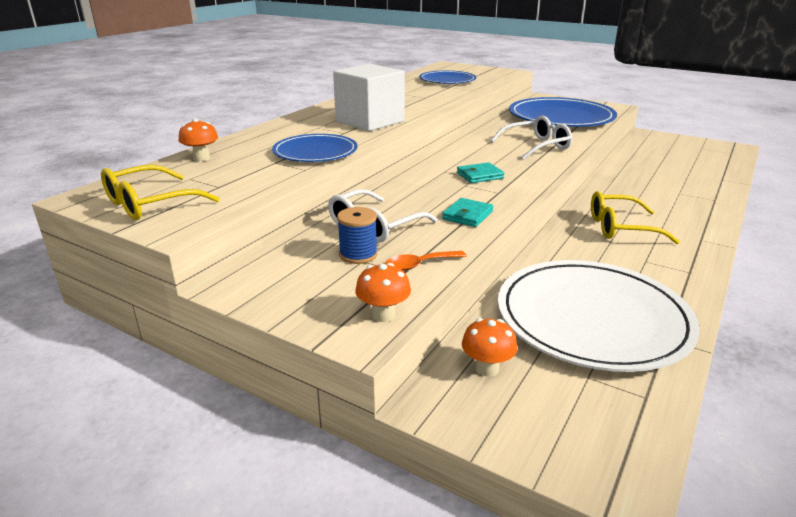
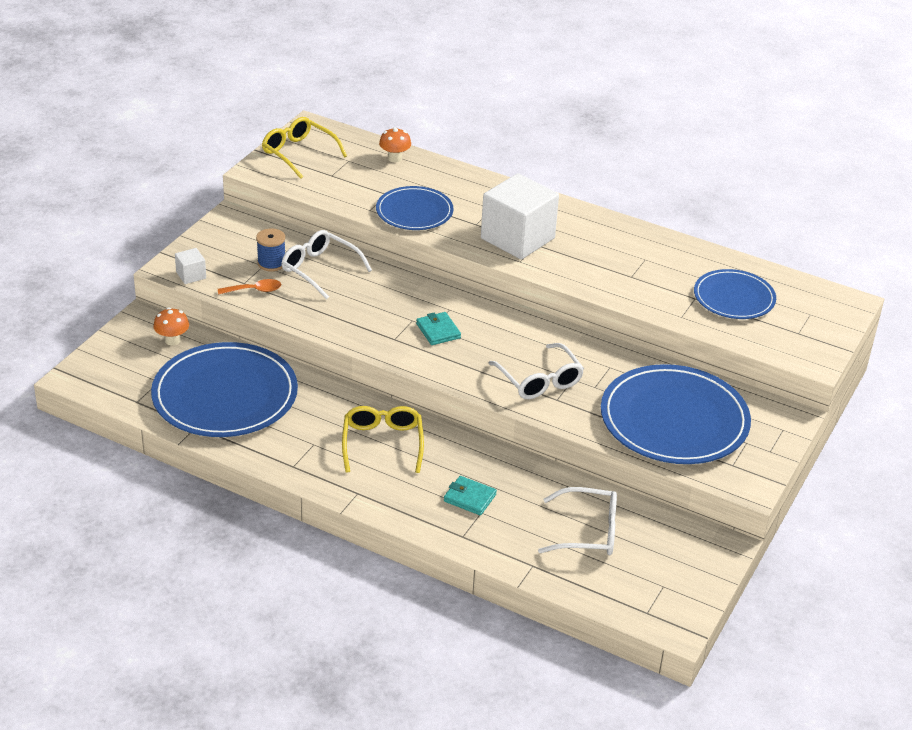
camera: 85 degrees right, 10 degrees up
orange mushroom [355,263,411,322] -> white cube [175,248,206,284]
orange spoon [385,251,467,271] -> orange spoon turned 105 degrees clockwise [218,279,281,295]
turquoise wallet [442,198,493,227] -> turquoise wallet moved to [444,476,497,515]
white plate [498,260,700,372] -> blue plate [151,342,298,437]
none -> white glasses [538,487,617,555]

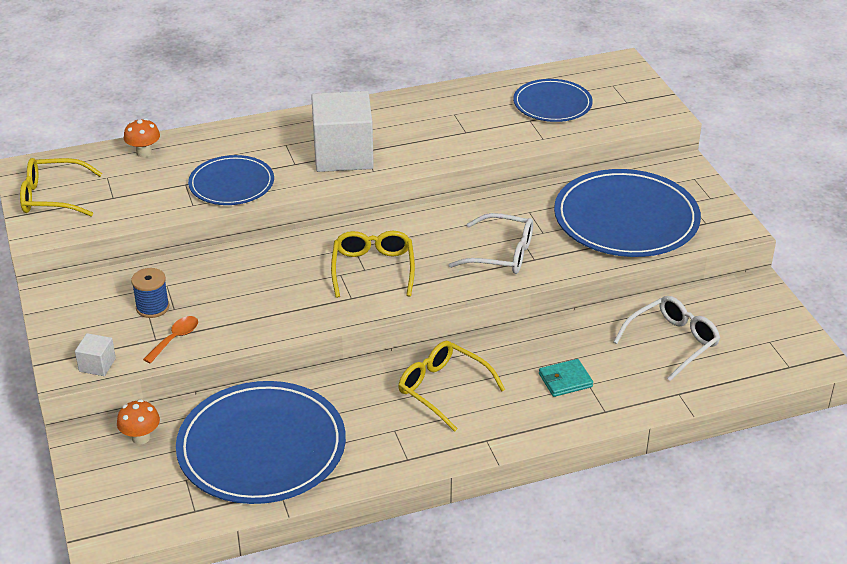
camera: 45 degrees left, 0 degrees up
white glasses [281,230,372,300] -> none
turquoise wallet [416,312,461,345] -> yellow glasses [331,231,415,298]

